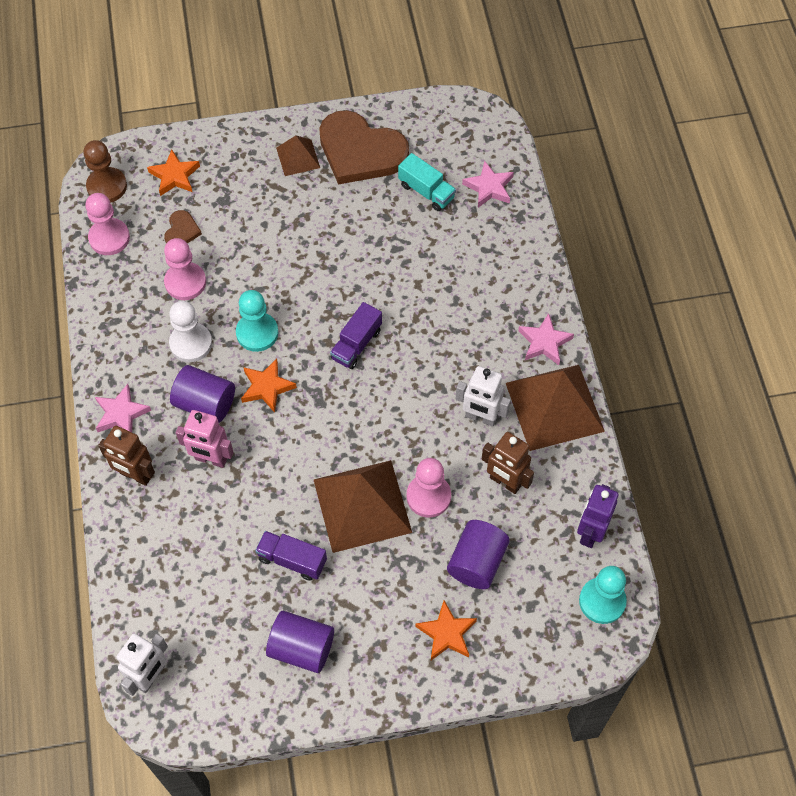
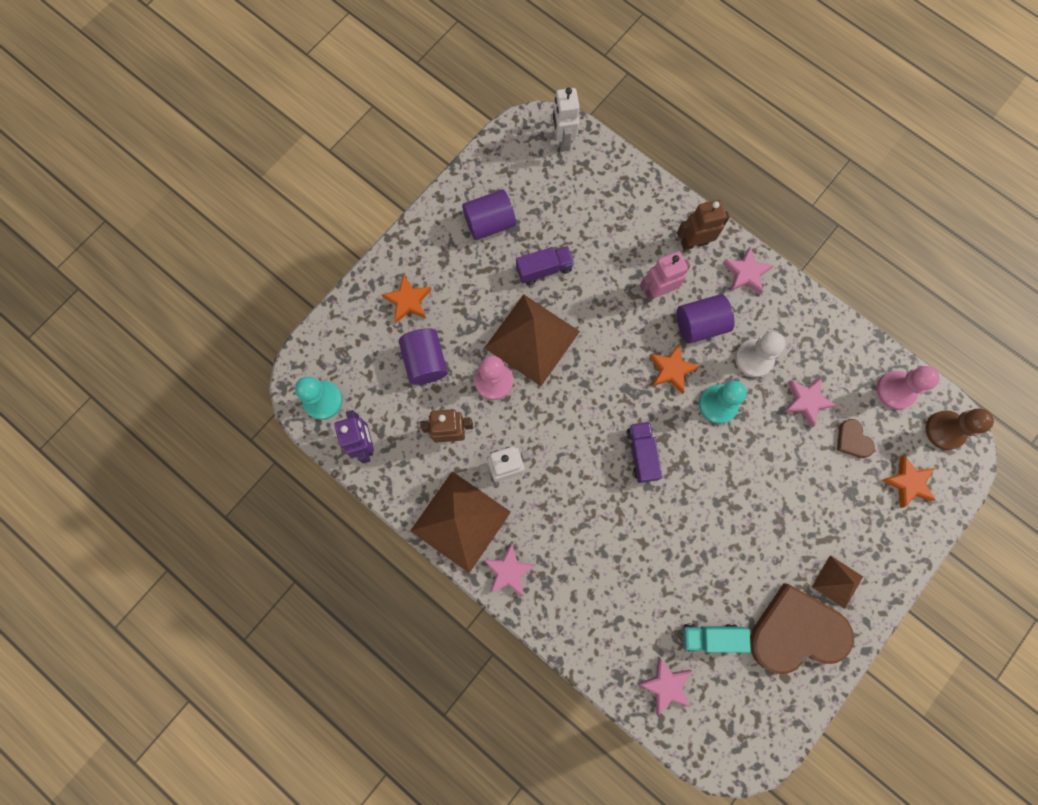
camera: 140 degrees right, 15 degrees up
pink pawn [164,238,206,300] -> pink star [783,377,836,428]

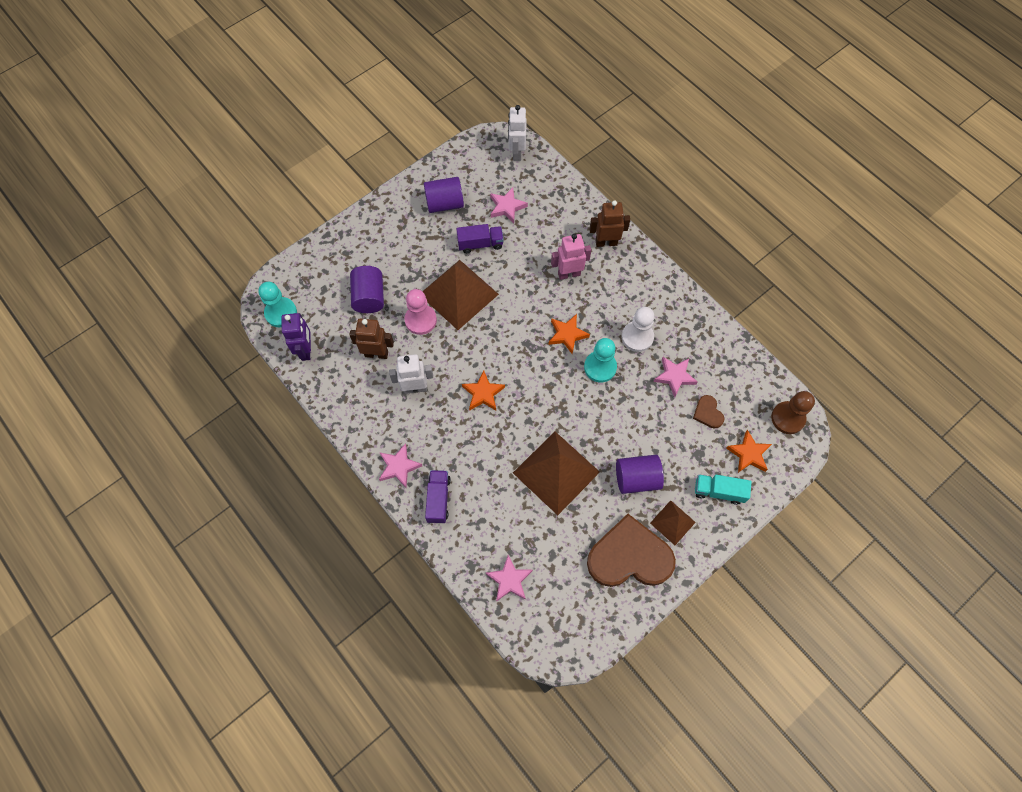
camera: 10 degrees right, 10 degrees down
orange star [381,274,431,323] -> orange star moved to [462,371,505,411]
brown pyramid [410,471,511,573] -> brown pyramid moved to [513,432,600,515]
purple truck [626,422,662,483] -> purple truck moved to [425,470,451,523]
purple cylinder [676,294,735,344] -> purple cylinder moved to [616,455,664,494]
turquoise truck [683,624,751,653] -> turquoise truck moved to [695,474,751,505]
pink star [722,247,774,295] -> pink star moved to [490,187,528,223]
pink pawn [876,366,940,410] -> none

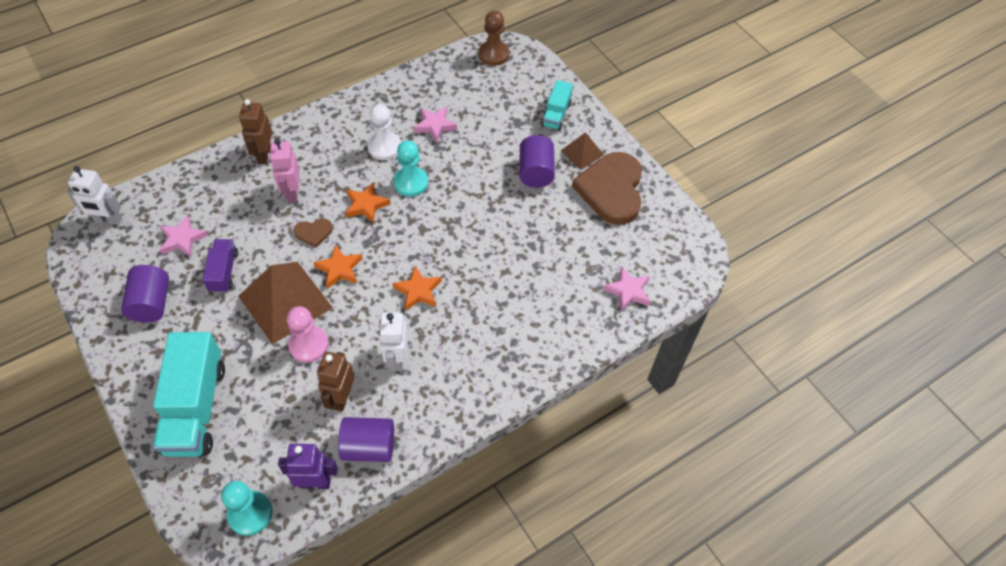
camera: 85 degrees left, 10 degrees down
purple cylinder [350,266,384,313] -> purple cylinder moved to [338,417,394,462]
pink star [379,443,422,487] -> none
purple truck [425,470,451,523] -> none
brown pyramid [513,432,600,515] -> none
brown heart [693,395,724,429] -> brown heart moved to [294,218,333,248]
orange star [726,430,772,473] -> orange star moved to [313,244,363,289]
none -> turquoise truck [153,332,225,457]

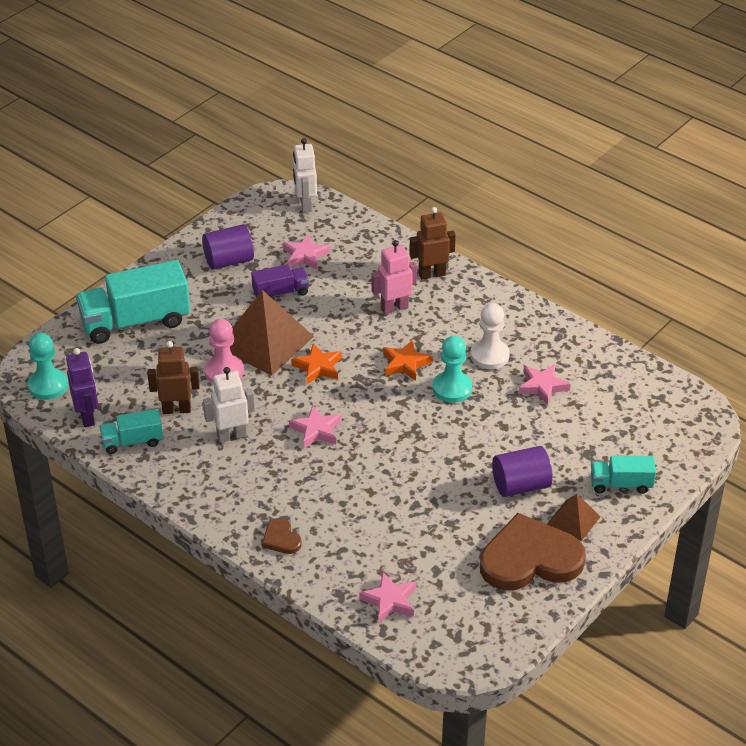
camera: 75 degrees right, 15 degrees down
brown heart [294,218,333,248] -> brown heart moved to [262,518,302,554]
purple cylinder [338,417,394,462] -> turquoise truck [100,409,163,454]
orange star [393,266,442,311] -> pink star [289,405,342,448]
brown pawn [478,11,509,66] -> none

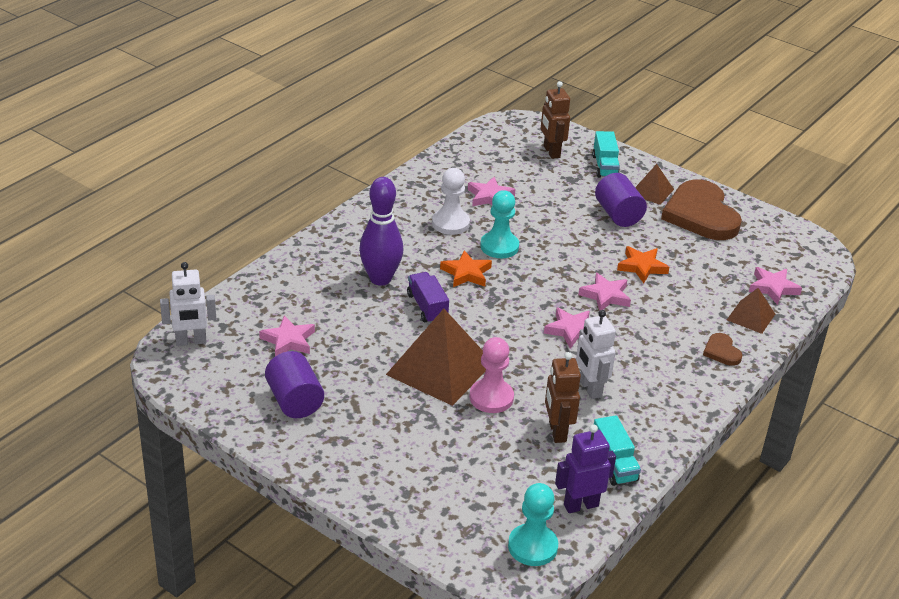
camera: 95 degrees left, 5 degrees down
turquoise truck [76,260,190,344] -> none
purple truck [251,264,310,298] -> purple truck moved to [407,272,449,323]
brown heart [262,518,302,554] -> brown heart turned 105 degrees clockwise [703,333,742,366]
orange star [291,344,342,384] -> orange star moved to [617,246,669,283]
pink robot [371,240,417,314] -> purple bowling pin [359,177,403,286]
brown robot [409,207,456,279] -> brown robot moved to [541,81,570,159]
none -> pink star [578,273,631,311]
none -> brown pyramid [727,288,775,334]

